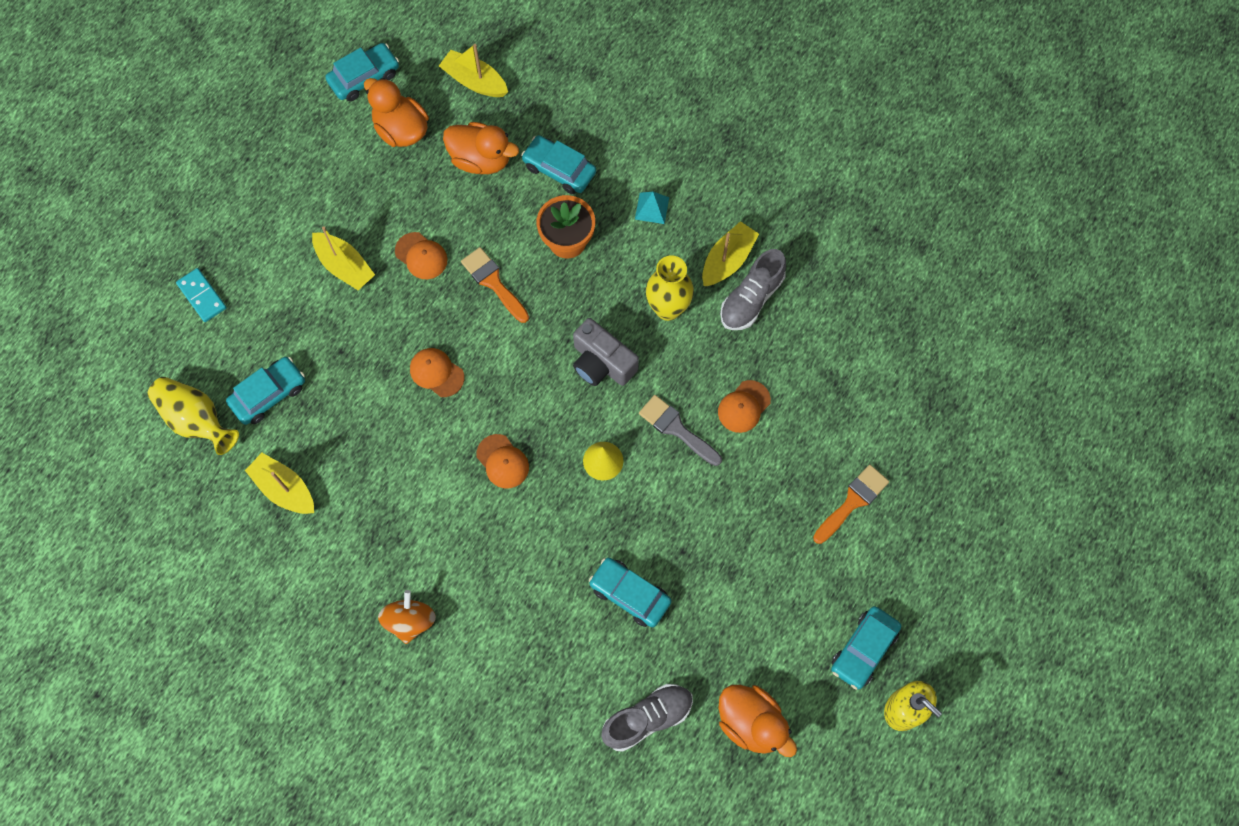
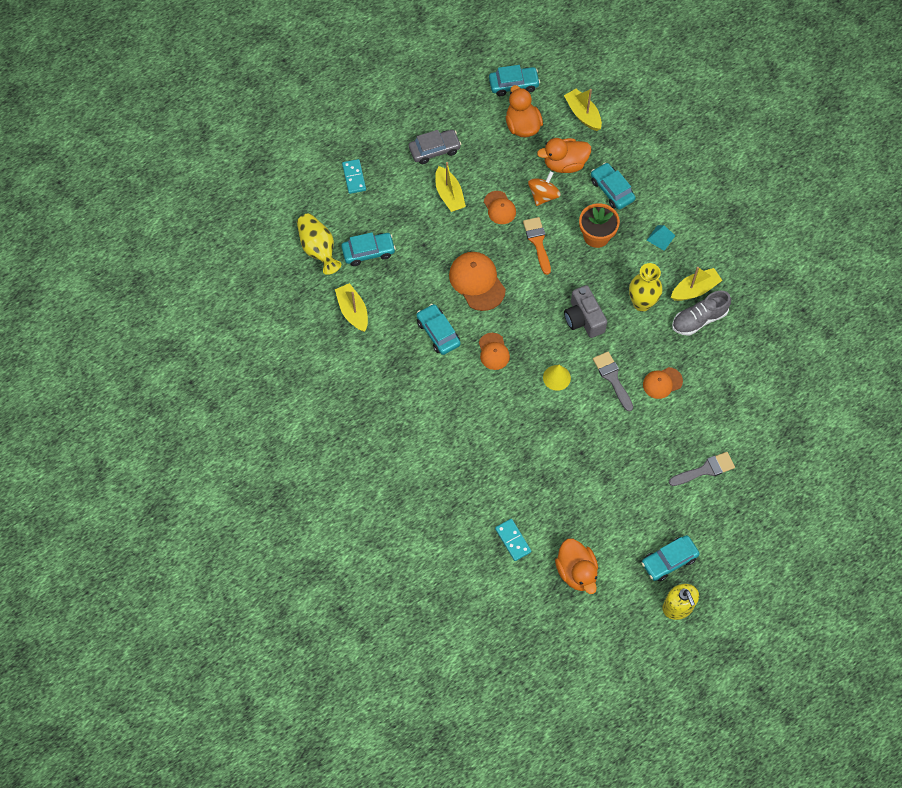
camera: 25 degrees right, 5 degrees down
orange spinning top [378,590,436,644] -> orange spinning top moved to [528,171,561,206]
orange cap [410,348,464,397] -> orange cap [449,252,506,311], size x1.67
orange duck [443,122,519,174] -> orange duck turned 120 degrees clockwise [537,138,591,173]
turquoise car [589,558,671,627] -> turquoise car moved to [416,304,461,355]
grey shoe [601,684,693,752] -> turquoise domino [495,519,531,561]
orange brush [813,465,889,544] -> grey brush [669,452,735,486]
none -> grey car [409,130,461,164]

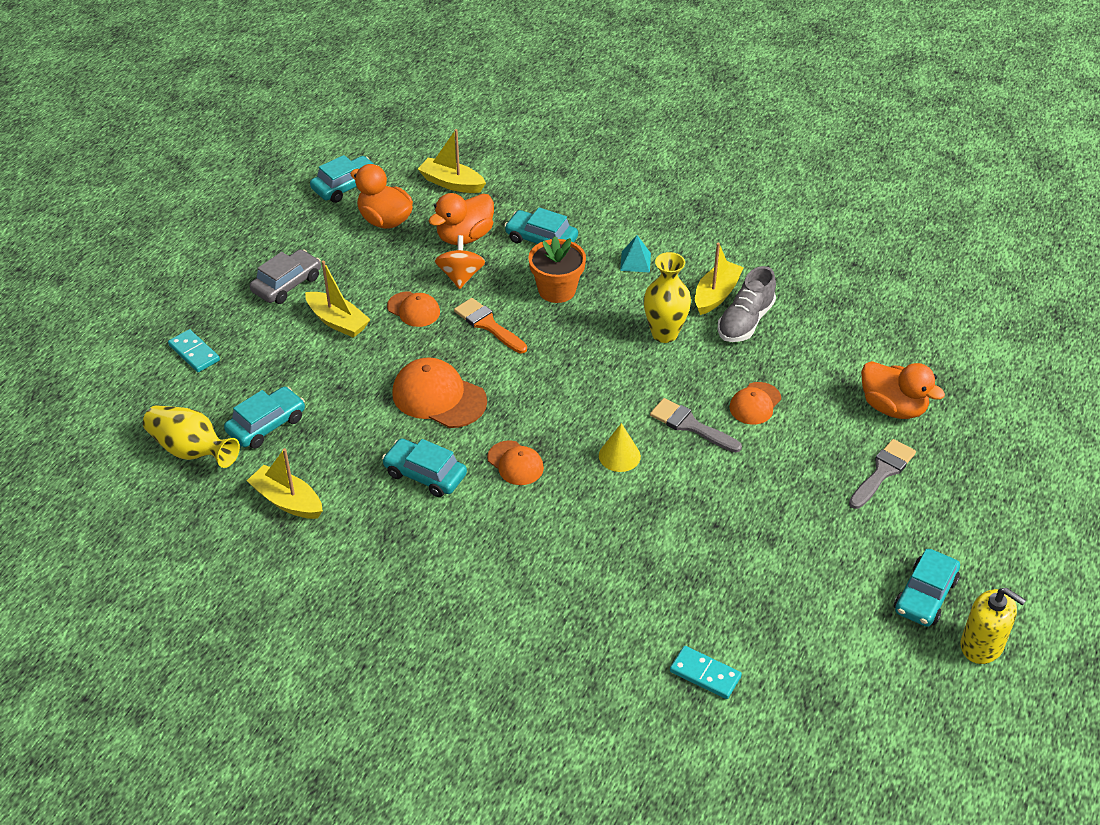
camera: 30 degrees left, 20 degrees down
orange duck [555,539,598,594] -> orange duck moved to [861,361,945,419]
grey camera [564,285,607,338] -> none

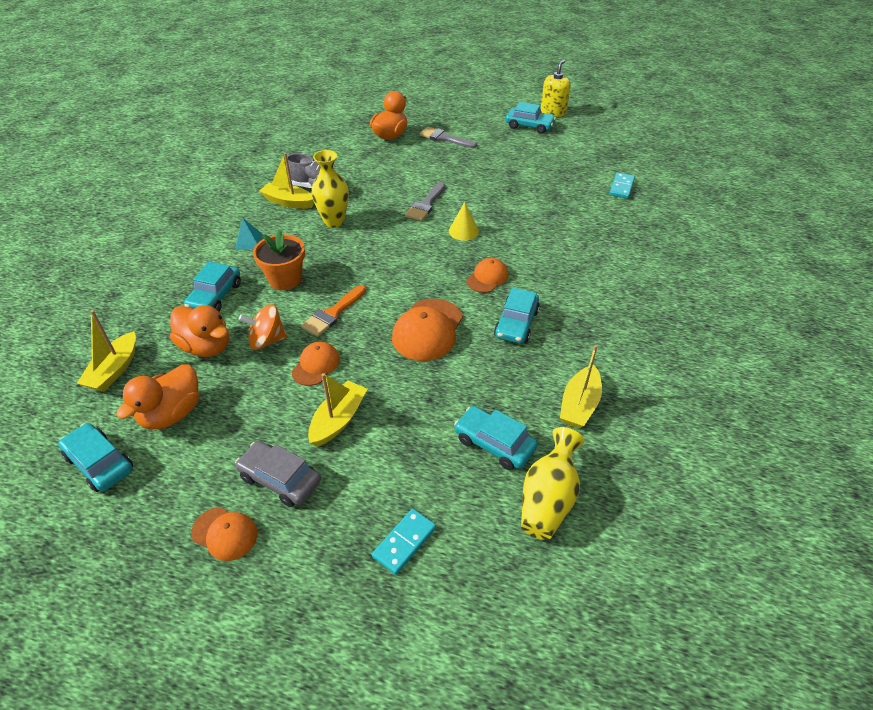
camera: 100 degrees left, 0 degrees up
orange cap [729,382,781,425] -> orange cap moved to [191,507,257,561]

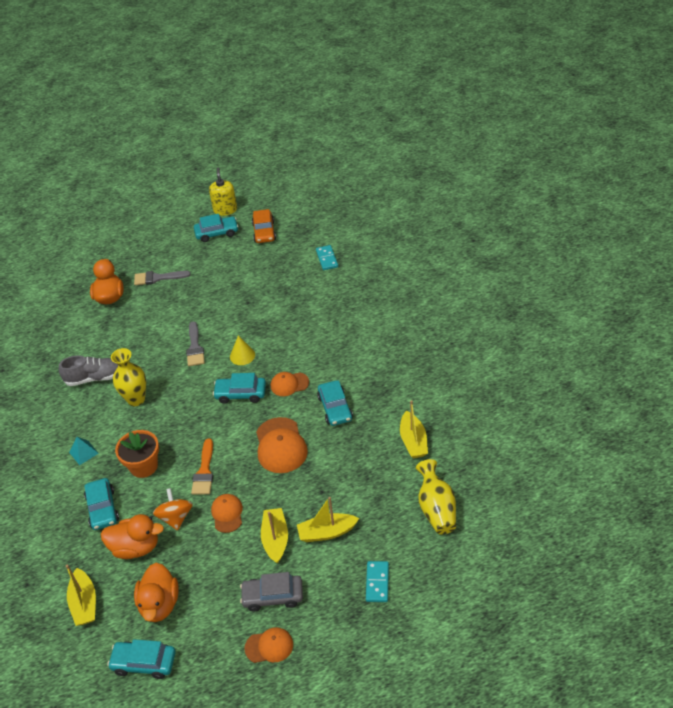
camera: 30 degrees left, 0 degrees up
orange spinning top [239,304,287,350] -> orange spinning top turned 120 degrees clockwise [153,488,193,531]
yellow boat [259,152,314,209] -> yellow boat moved to [297,497,359,542]
turquoise car [454,406,538,470] -> turquoise car moved to [213,373,266,404]
orange cap [467,258,509,293] -> orange cap turned 105 degrees counterclockwise [271,372,309,396]
none -> orange car [252,209,276,243]

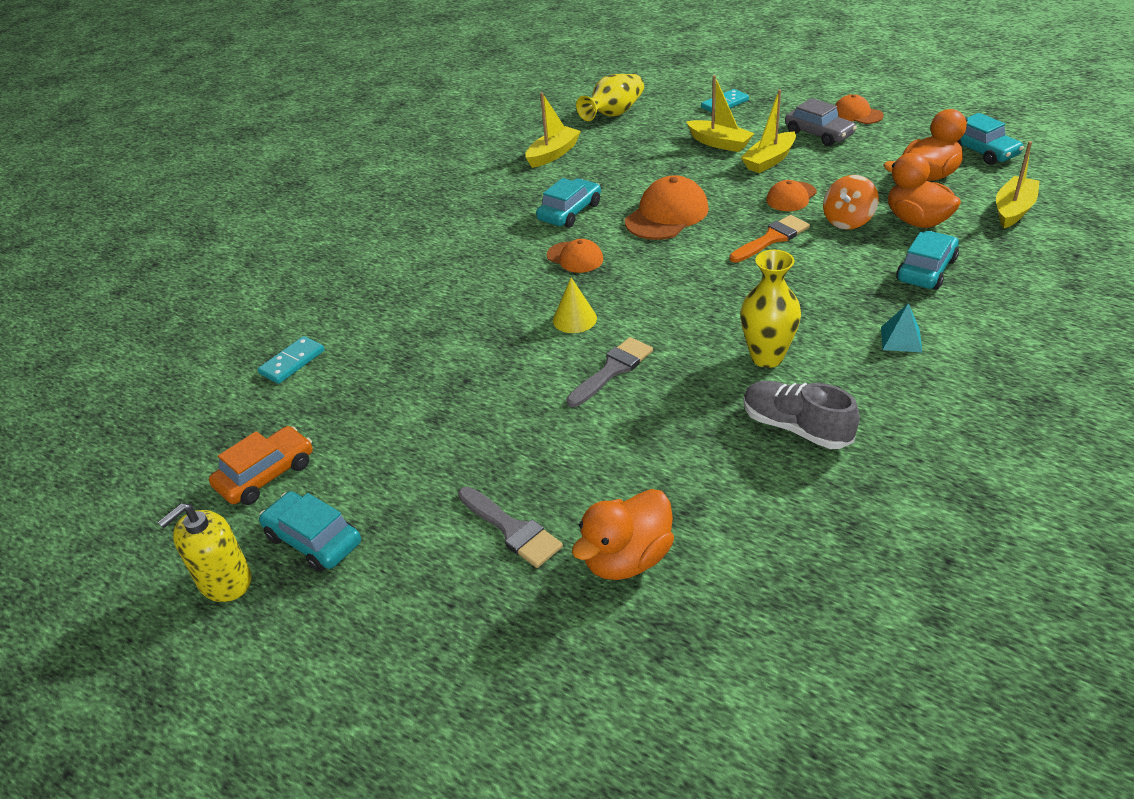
camera: 130 degrees left, 5 degrees down
orange flower pot [115,430,159,478] -> none
turquoise car [213,373,266,404] -> none

